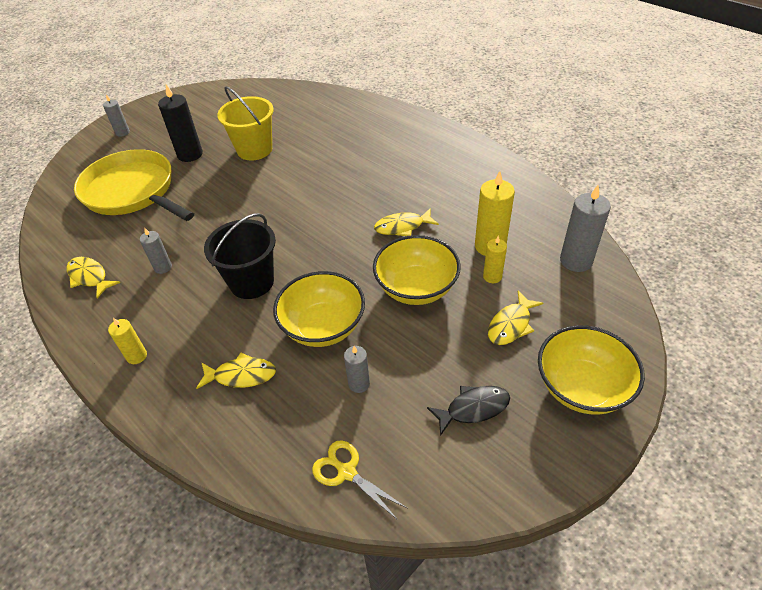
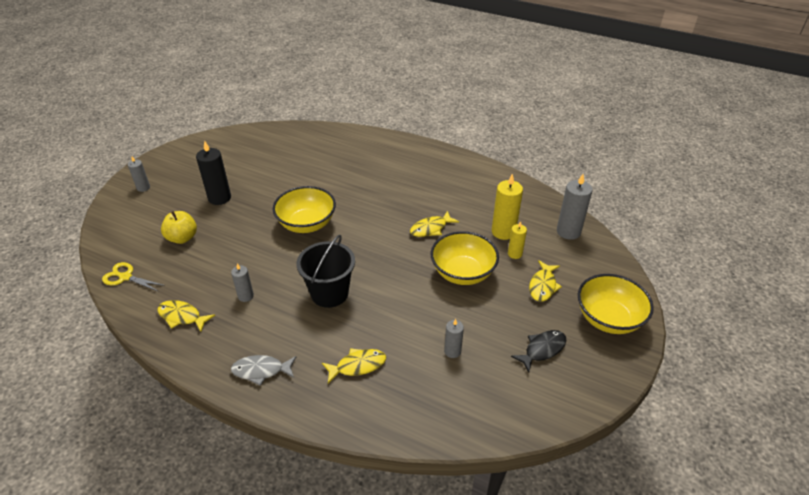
camera: 20 degrees left, 5 degrees down
yellow pan [74,149,194,221] -> yellow apple [161,211,197,244]
yellow candle [108,318,147,364] -> grey fish [231,355,296,386]
yellow bucket [217,86,274,160] -> none
yellow bowl [273,271,365,347] -> yellow bowl moved to [273,186,336,233]
yellow scissors [312,440,407,520] -> yellow scissors moved to [102,262,165,292]

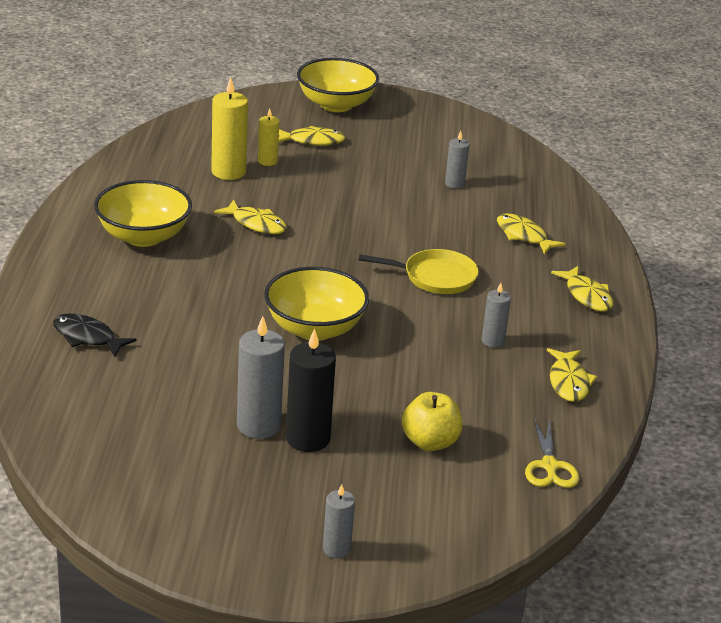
camera: 115 degrees left, 10 degrees down
grey fish [231,355,296,386] -> yellow fish [551,266,613,311]
black bucket [296,235,355,308] -> yellow pan [359,249,479,294]
yellow bowl [431,231,499,285] -> yellow bowl moved to [94,180,192,247]
black fish [511,330,567,373] -> black fish moved to [53,313,137,357]
grey candle [557,174,593,240] -> grey candle moved to [237,316,285,439]

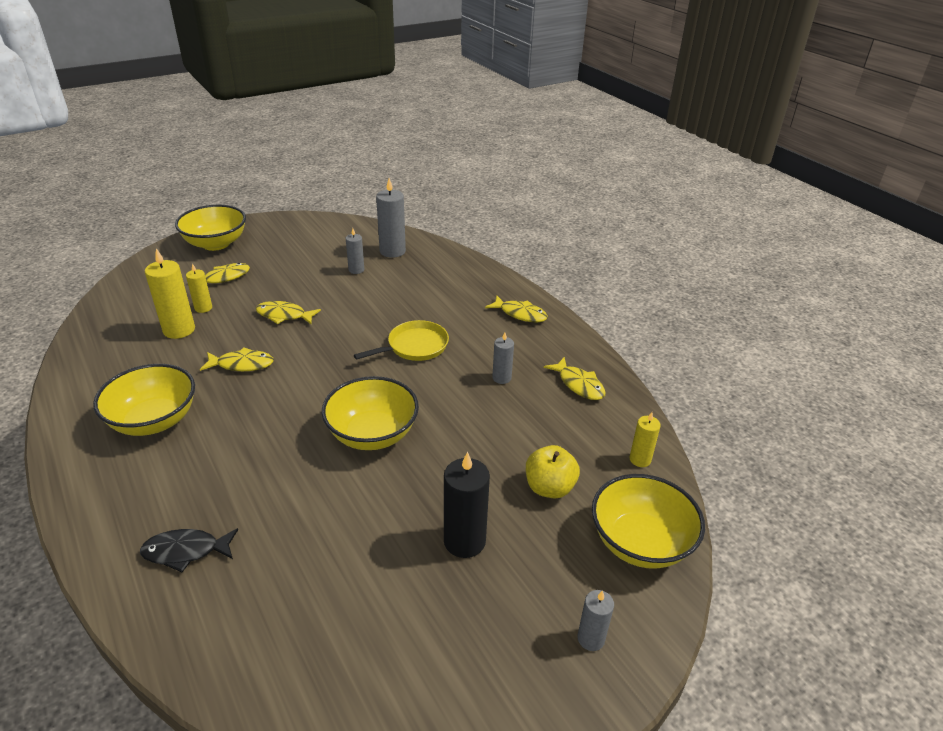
camera: 35 degrees left, 5 degrees up
grey candle [237,316,285,439] -> grey candle moved to [376,178,406,258]
yellow fish [497,213,566,255] -> yellow fish moved to [256,301,321,324]
yellow scissors [525,417,579,488] -> yellow candle [630,412,661,467]
none -> yellow bowl [592,474,705,569]

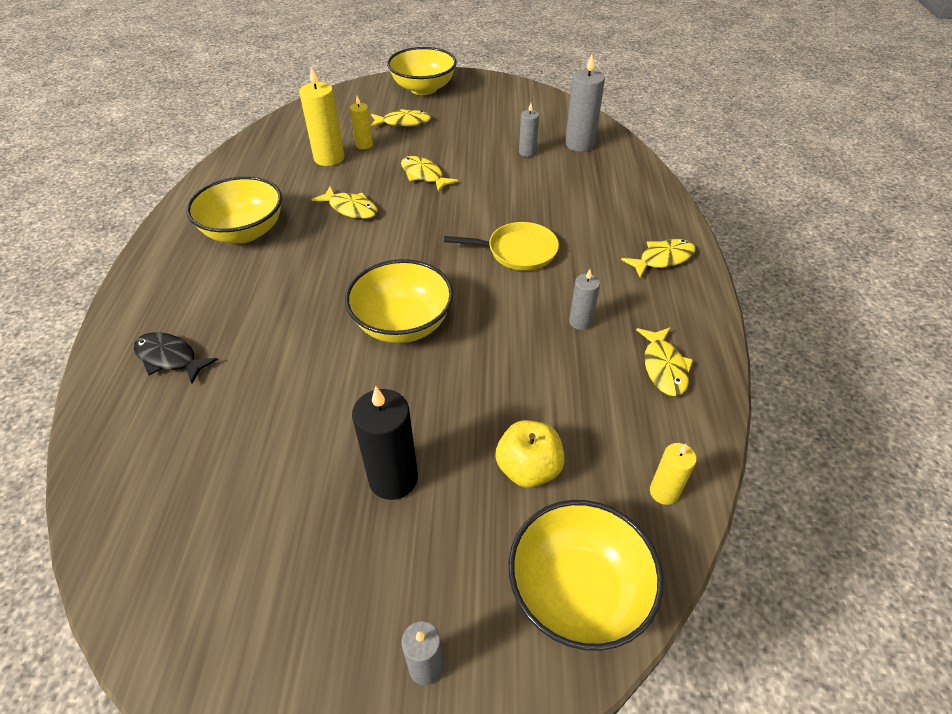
camera: 35 degrees right, 10 degrees up
yellow fish [485,296,548,322] -> yellow fish turned 90 degrees counterclockwise [621,239,695,277]

